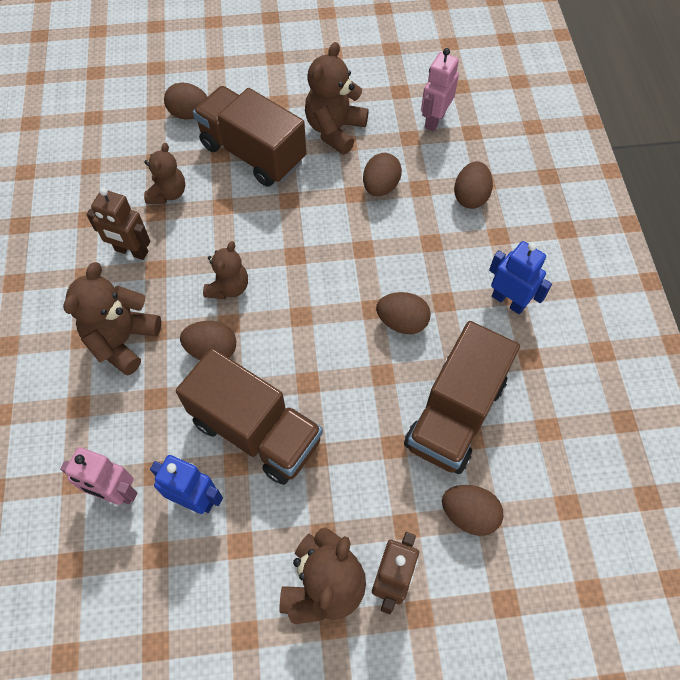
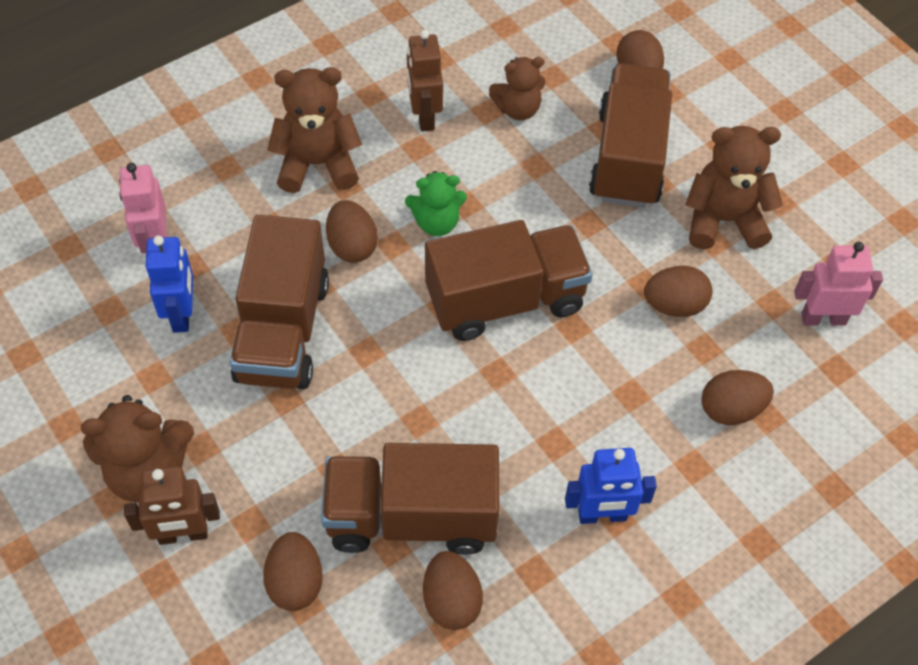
camera: 60 degrees right, 5 degrees down
brown teddy bear [203,241,248,299] -> green teddy bear [405,171,467,236]
brown egg [376,292,431,334] -> brown egg moved to [423,551,483,630]
blue robot [489,241,552,314] -> blue robot turned 75 degrees clockwise [565,448,657,524]
none -> brown truck [425,220,593,341]

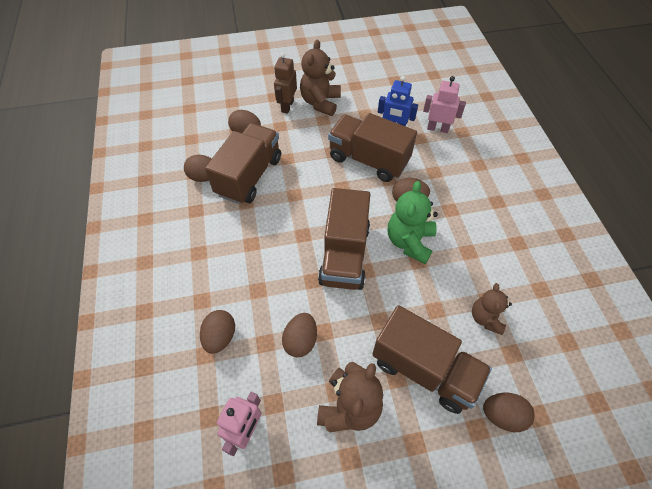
camera: 115 degrees right, 0 degrees up
brown teddy bear [267,67,362,193] -> none
green teddy bear [405,171,467,236] -> green teddy bear [388,181,438,264], size x1.54
brown robot [407,30,443,132] -> none
blue robot [565,448,657,524] -> none

